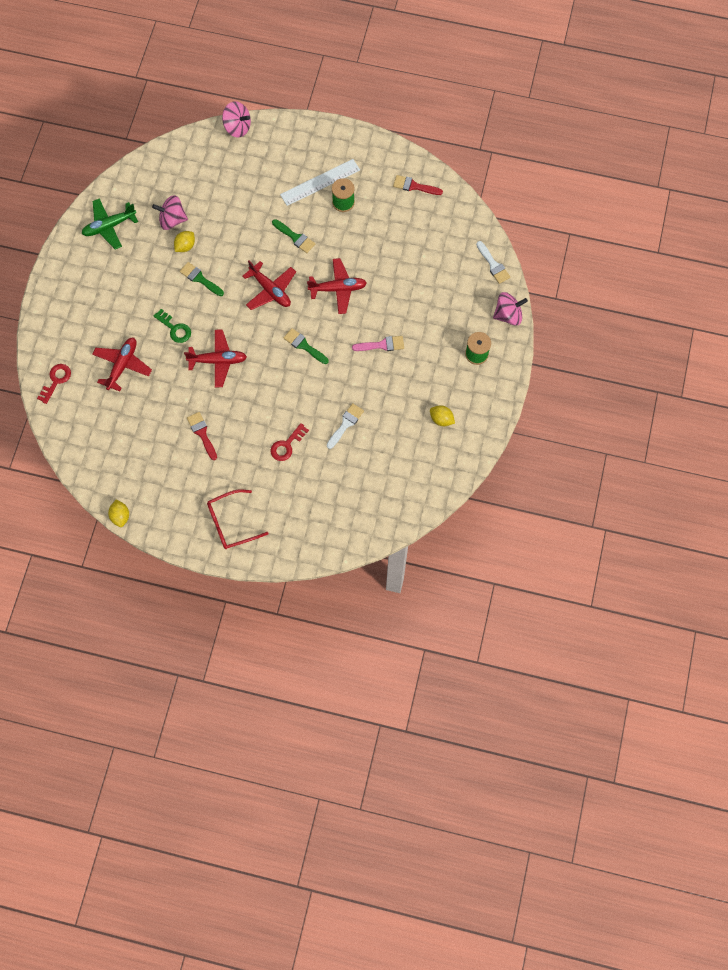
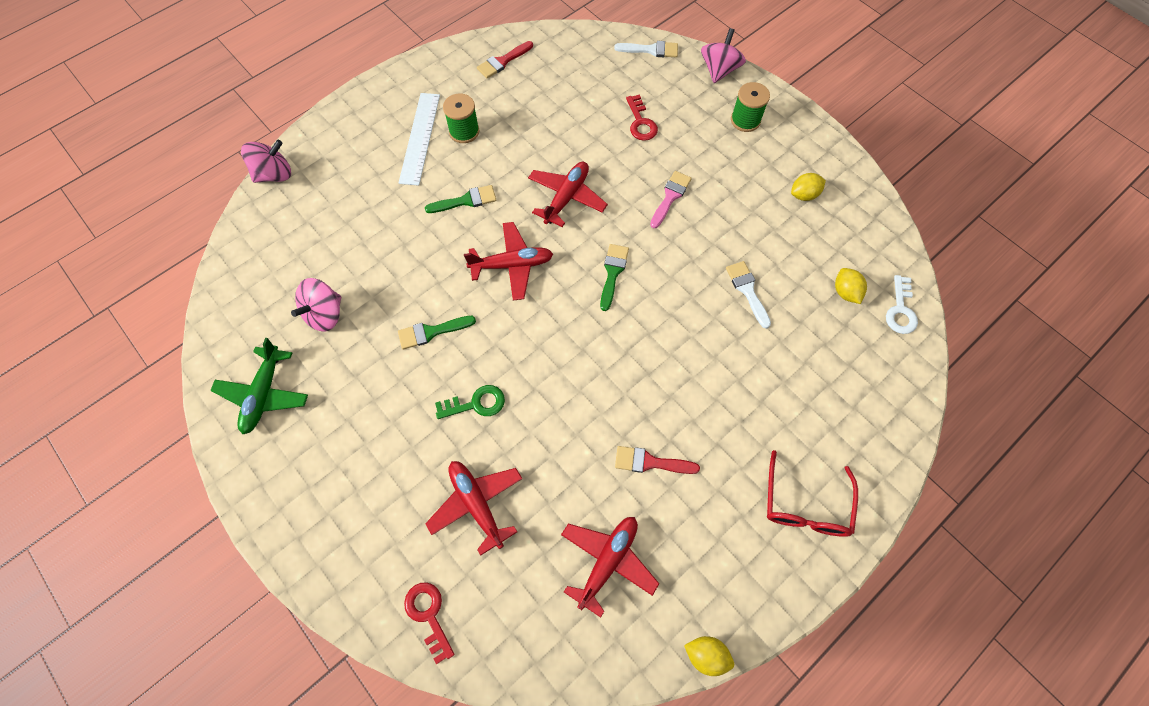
camera: 55 degrees left, 5 degrees down
yellow lemon [174,231,195,252] -> yellow lemon moved to [835,268,867,304]
red plane [184,329,247,388] -> red plane moved to [561,517,659,618]
red key [271,423,309,461] -> red key moved to [626,94,658,141]
green brush [283,328,329,364] -> green brush turned 120 degrees clockwise [600,244,629,311]
none -> white key [886,275,918,334]

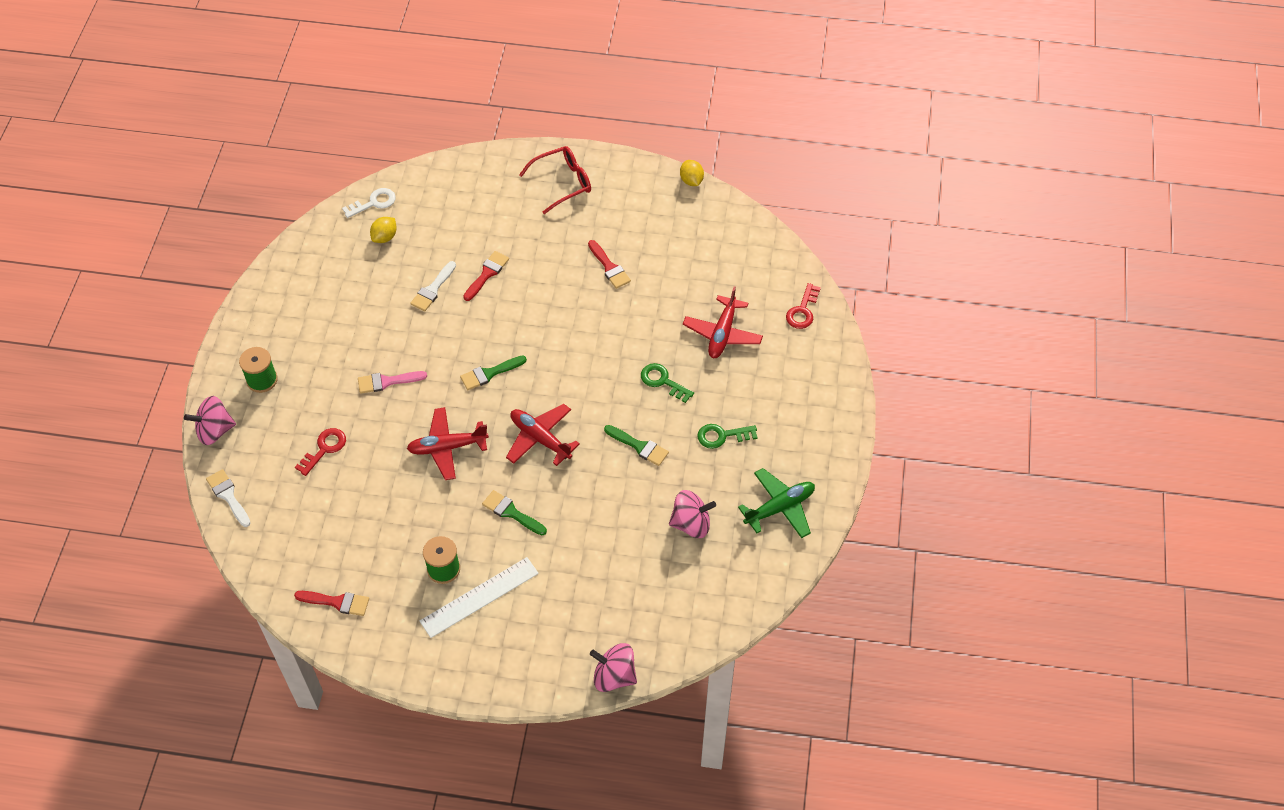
camera: 130 degrees left, 10 degrees down
red plane [561,517,659,618] -> none
yellow lemon [791,173,826,201] -> none
none -> red brush [463,251,509,301]
none -> green key [697,424,758,449]

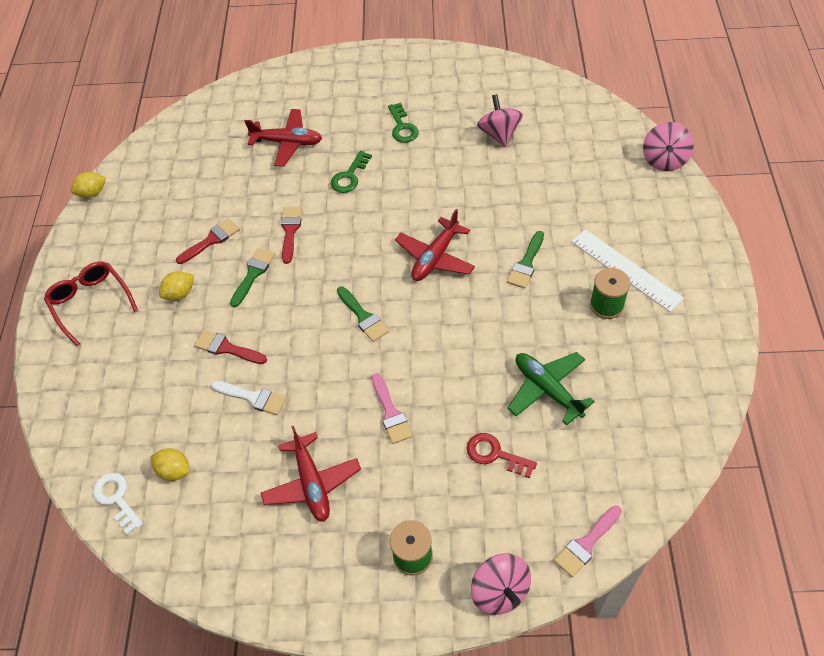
camera: 95 degrees left, 0 degrees up
white brush [206,469,250,527] -> pink brush [554,506,622,577]
red brush [294,591,369,616] -> red brush moved to [281,207,302,264]
red plane [407,407,489,480] -> red plane moved to [261,426,361,522]
green brush [604,425,669,466] -> green brush moved to [230,248,275,307]
green plane [738,468,815,538] -> green plane moved to [508,352,595,425]
red key [786,283,821,329] -> none
none -> yellow lemon [159,271,194,301]

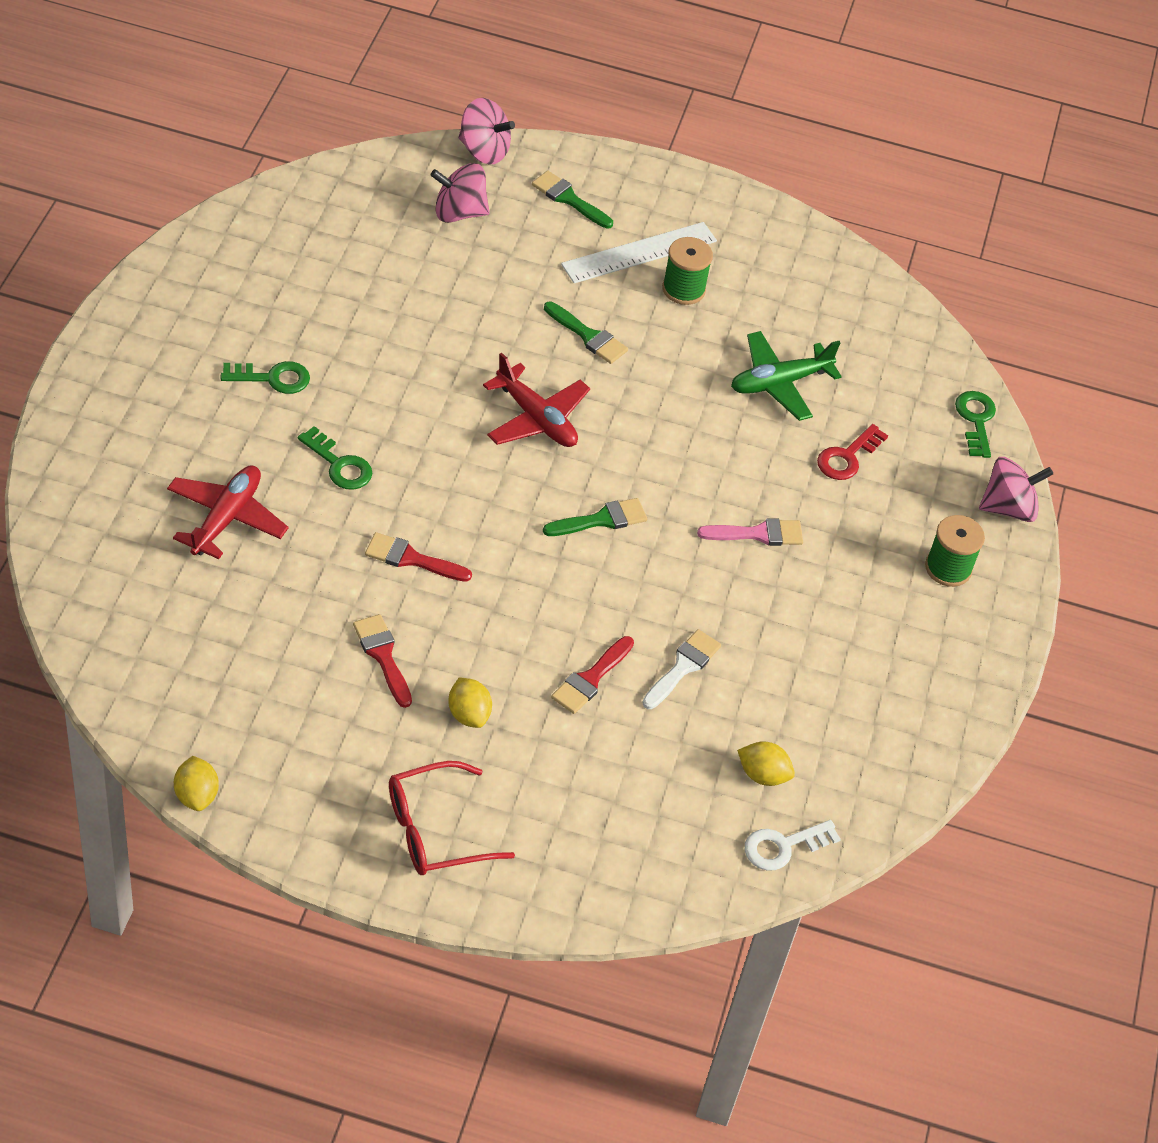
camera: 85 degrees left, 5 degrees down
yellow lemon [151,448,190,481] -> yellow lemon turned 75 degrees clockwise [737,742,795,786]
green brush [230,248,275,307] -> green brush moved to [532,171,613,229]
red plane [261,426,361,522] -> none
pink spinning top [477,94,523,147] -> pink spinning top moved to [431,163,490,223]
pink brush [554,506,622,577] -> green key [955,391,996,458]

